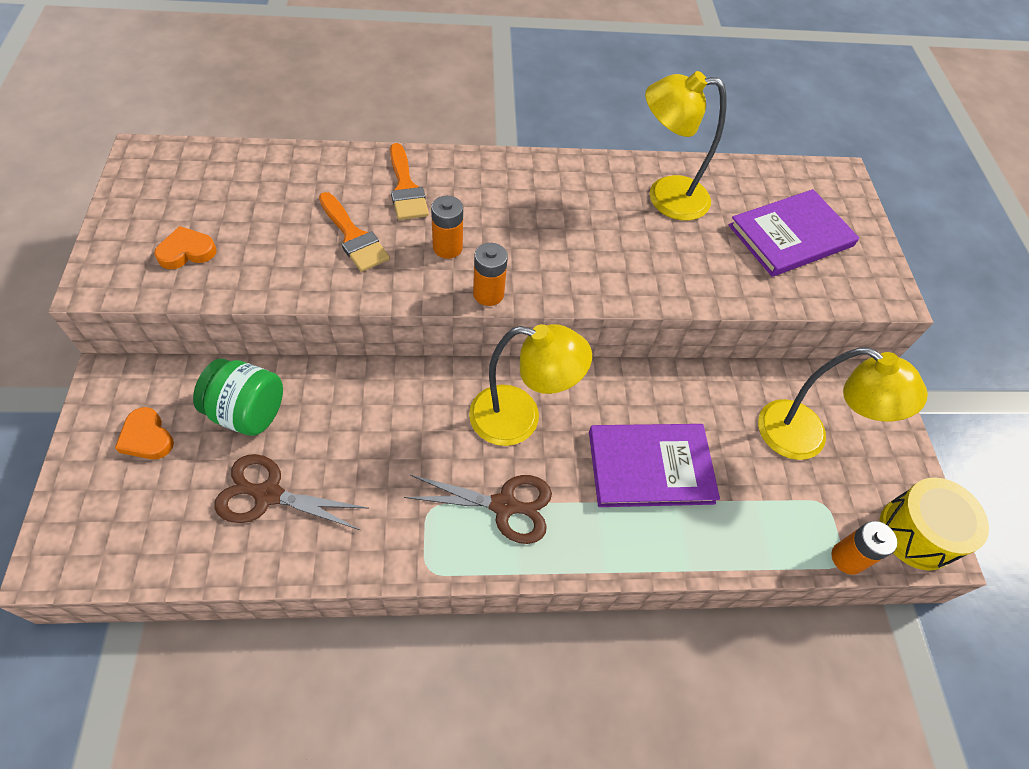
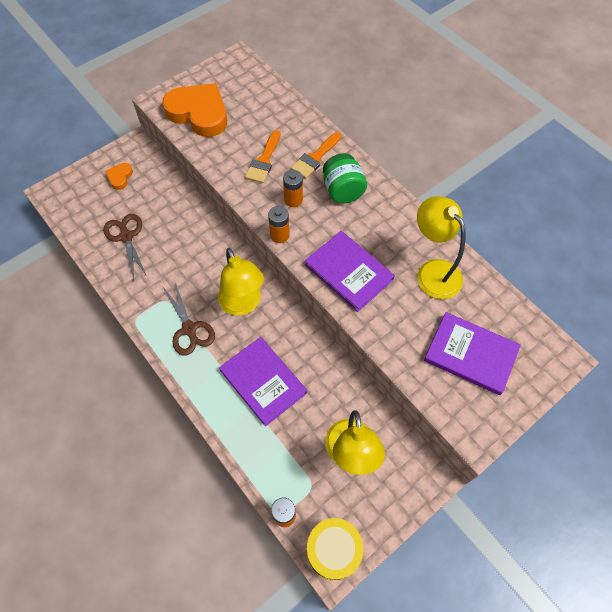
camera: 60 degrees right, 5 degrees up
orange heart [154,226,216,269] -> orange heart [162,83,227,137], size x2.23
green jar [193,358,283,436] -> green jar moved to [323,153,367,204]
none -> purple book [305,231,395,312]

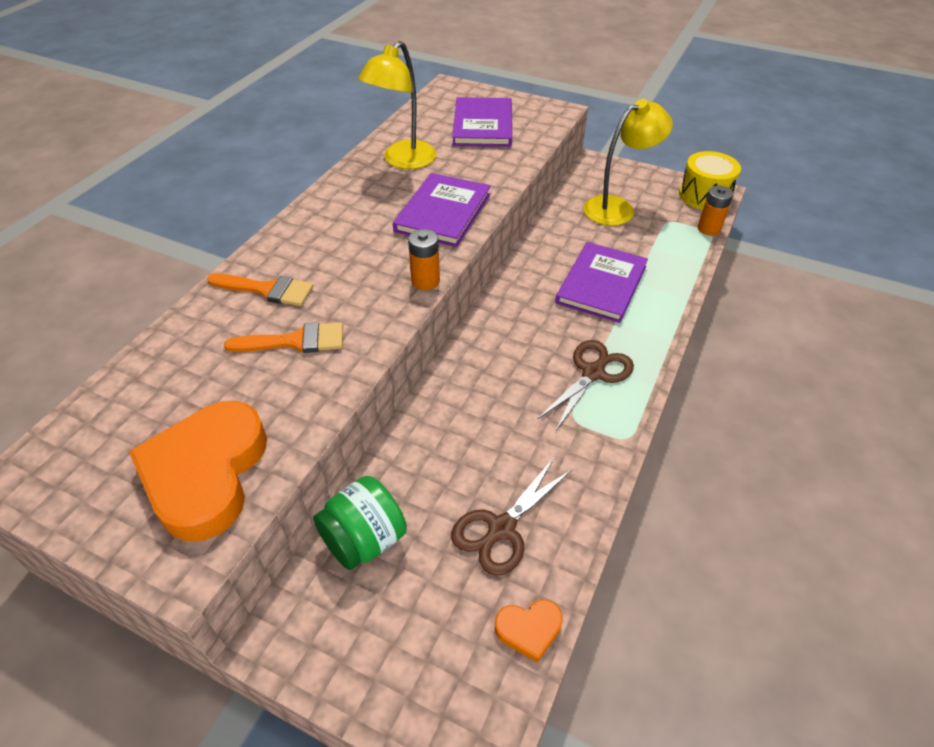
camera: 115 degrees left, 15 degrees down
orange heart [105,163,133,190] -> orange heart moved to [495,600,563,663]
yellow lamp [218,248,264,316] -> none
orange battery [283,170,303,207] -> none
green jar [323,153,367,204] -> green jar moved to [313,476,407,570]

